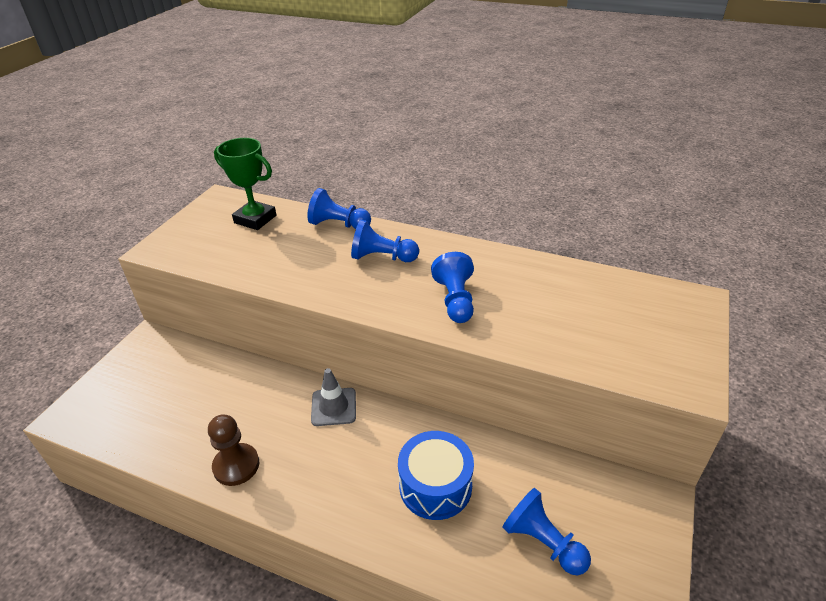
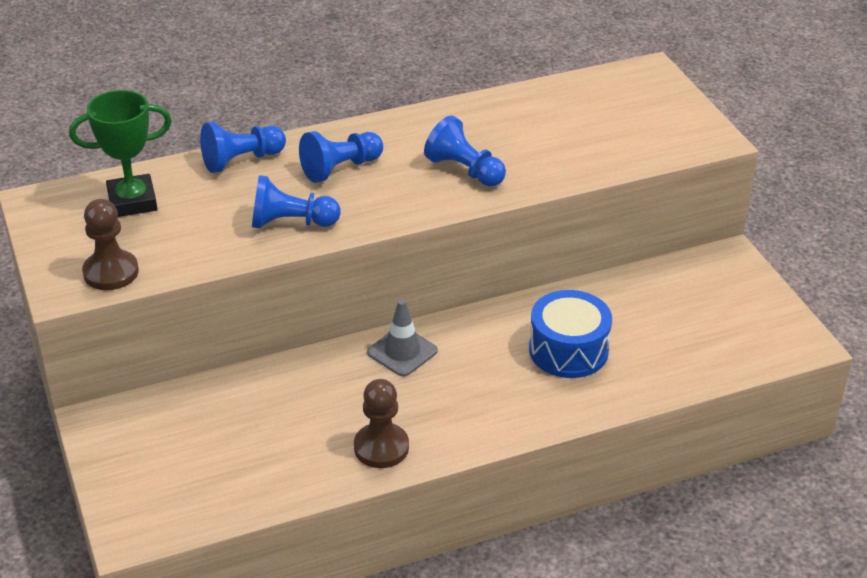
camera: 45 degrees left, 0 degrees up
blue pawn [502,488,591,575] -> blue pawn moved to [252,175,341,228]
none -> brown pawn [82,199,139,290]

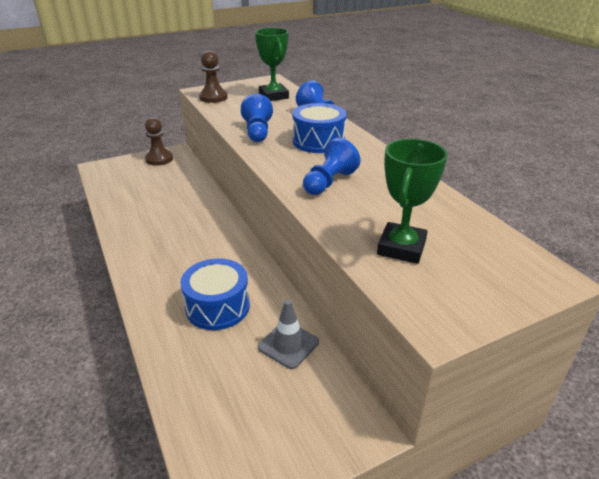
camera: 85 degrees right, 5 degrees down
blue pawn [299,131,383,183] -> blue drum [292,103,347,153]
brown pawn [354,379,409,468] -> brown pawn moved to [145,117,173,166]
grey traffic cone [367,299,438,377] -> grey traffic cone moved to [258,300,319,369]
none -> green trophy [377,139,448,264]

